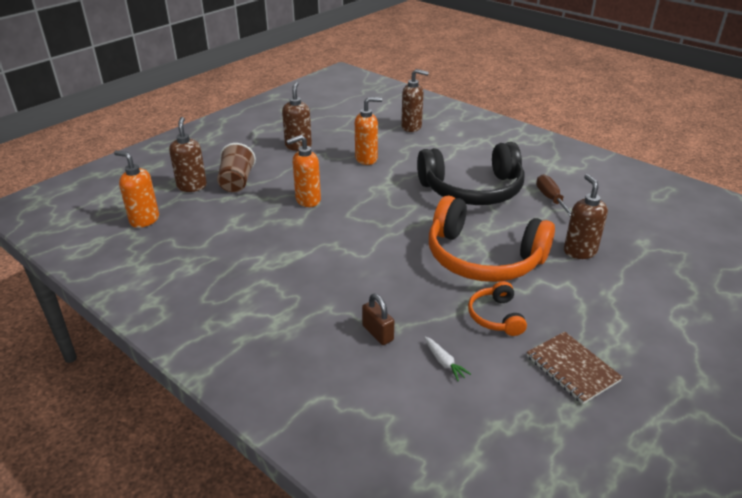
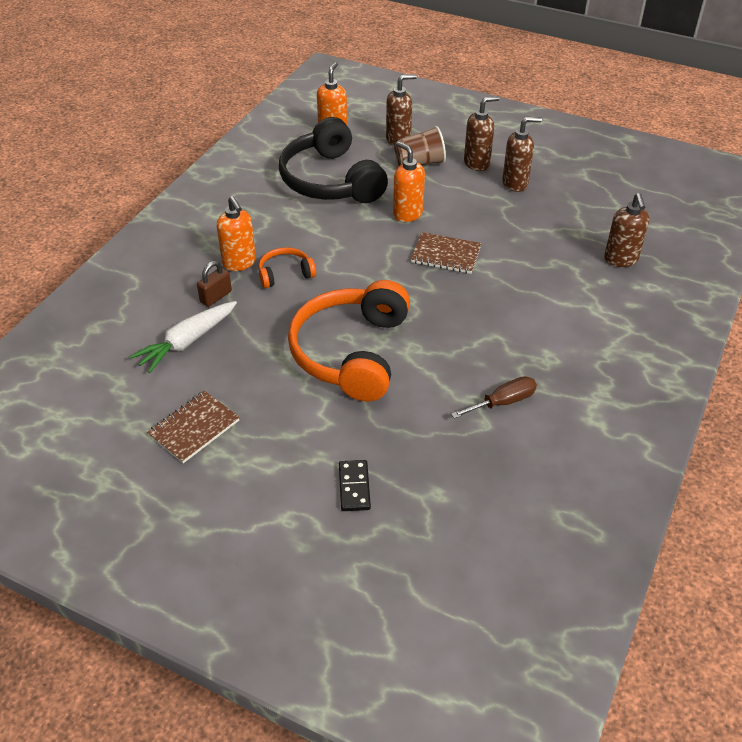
camera: 75 degrees right, 10 degrees up
orange soap dispenser [355,97,382,165] -> orange soap dispenser moved to [217,196,256,271]
black headphones [417,142,524,205] -> black headphones moved to [279,117,388,203]
white carrot [424,337,471,381] -> white carrot [130,301,237,373], size x2.06
orange headphones [468,281,527,336] -> orange headphones moved to [258,247,316,288]
brown soap dispenser [564,174,608,259] -> brown soap dispenser moved to [464,96,499,171]
none -> black domino [339,460,371,511]
none -> brown notebook [411,232,481,274]

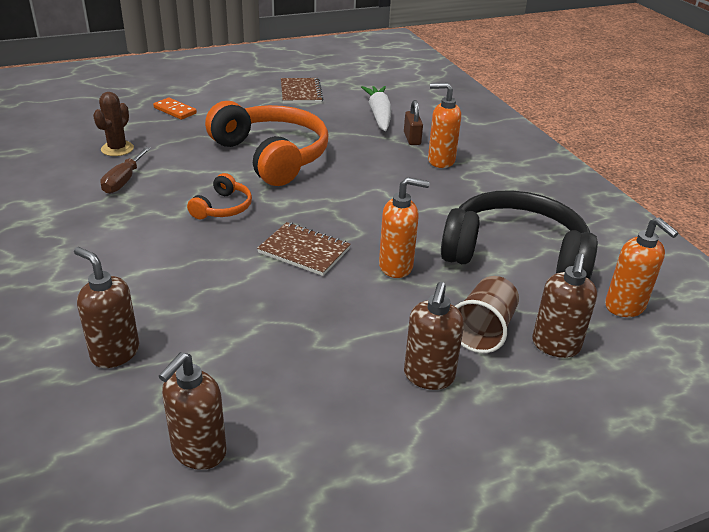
camera: 130 degrees right, 10 degrees down
orange headphones [258,247,316,288] -> orange headphones moved to [187,173,252,219]
black domino [339,460,371,511] -> orange domino [153,98,197,120]
brown notebook [411,232,481,274] -> brown notebook turned 60 degrees clockwise [257,222,351,276]
brown soap dispenser [502,117,542,192] -> brown soap dispenser moved to [159,352,226,470]
none -> brown cactus [93,92,134,156]

